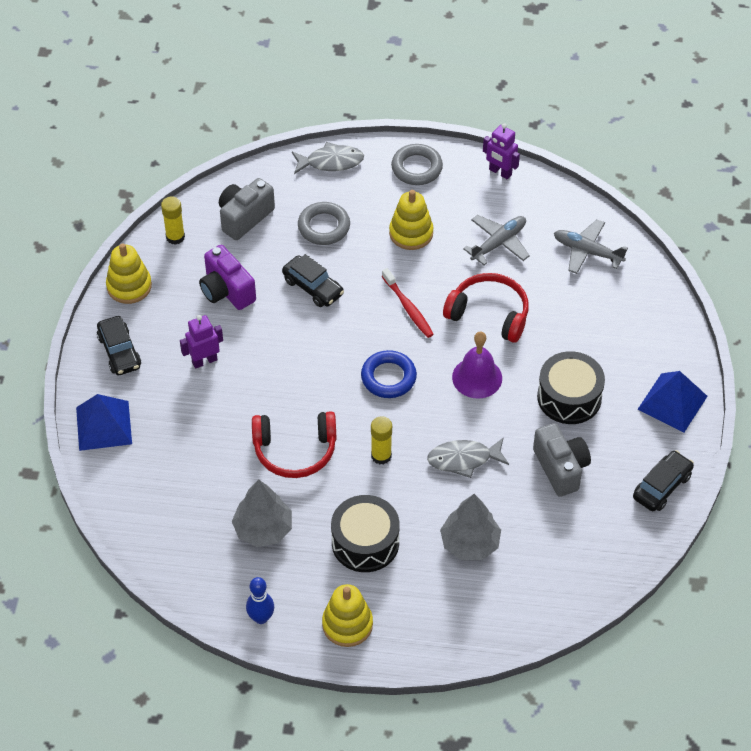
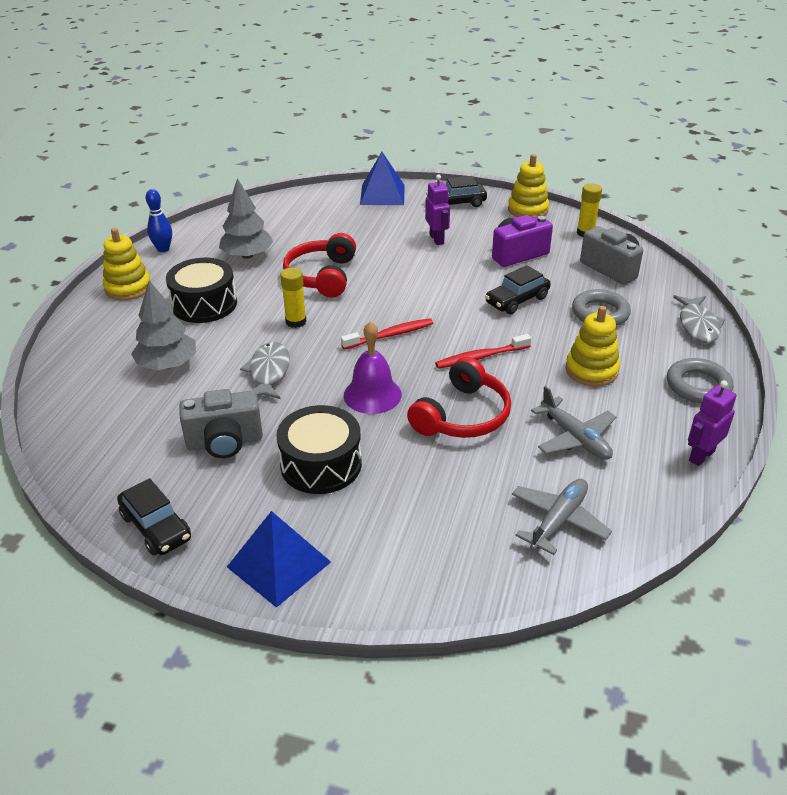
camera: 100 degrees right, 15 degrees down
blue ring [361,350,417,398] -> red toothbrush [341,318,433,350]

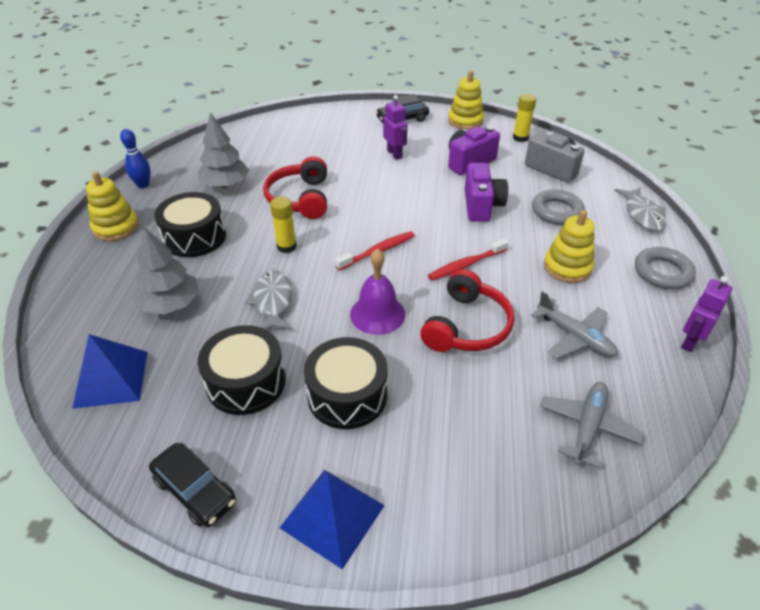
camera: 10 degrees left, 5 degrees up
grey camera [179,389,263,458] -> black drum [198,325,286,415]
blue pyramid [360,152,405,205] -> blue pyramid moved to [72,334,148,409]
black car [485,265,551,314] -> purple camera [465,163,508,222]

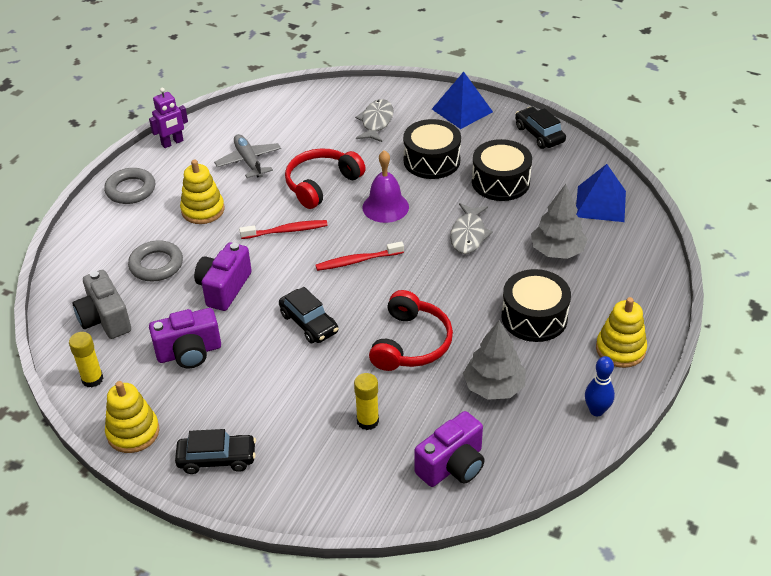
camera: 160 degrees left, 0 degrees up
yellow glue stick [270,197,297,253] -> yellow glue stick moved to [354,373,379,430]
purple robot [383,95,408,160] -> none
grey plane [540,382,644,468] -> none
grey fish [614,187,666,231] -> grey fish moved to [355,99,394,142]
none -> black car [279,287,338,343]
none -> purple camera [414,411,485,487]

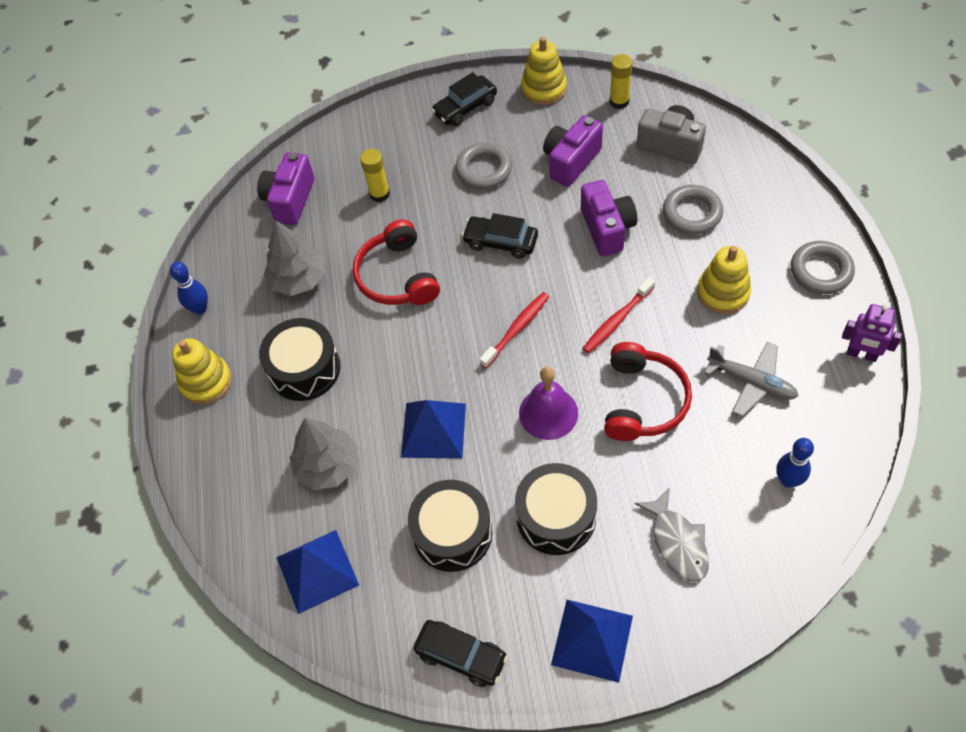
camera: 150 degrees right, 15 degrees up
purple robot [149,87,188,148] -> purple robot turned 90 degrees counterclockwise [842,304,902,362]
grey fish [450,203,493,254] -> blue pyramid [401,400,466,459]
none -> grey ring [455,142,512,189]
none -> blue bowling pin [776,438,814,488]

